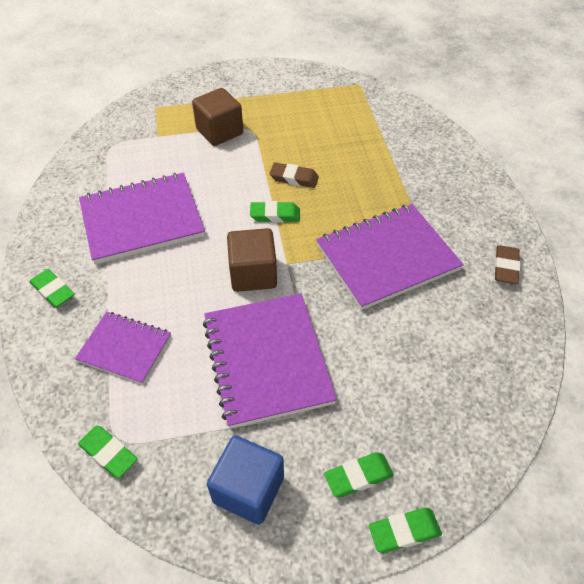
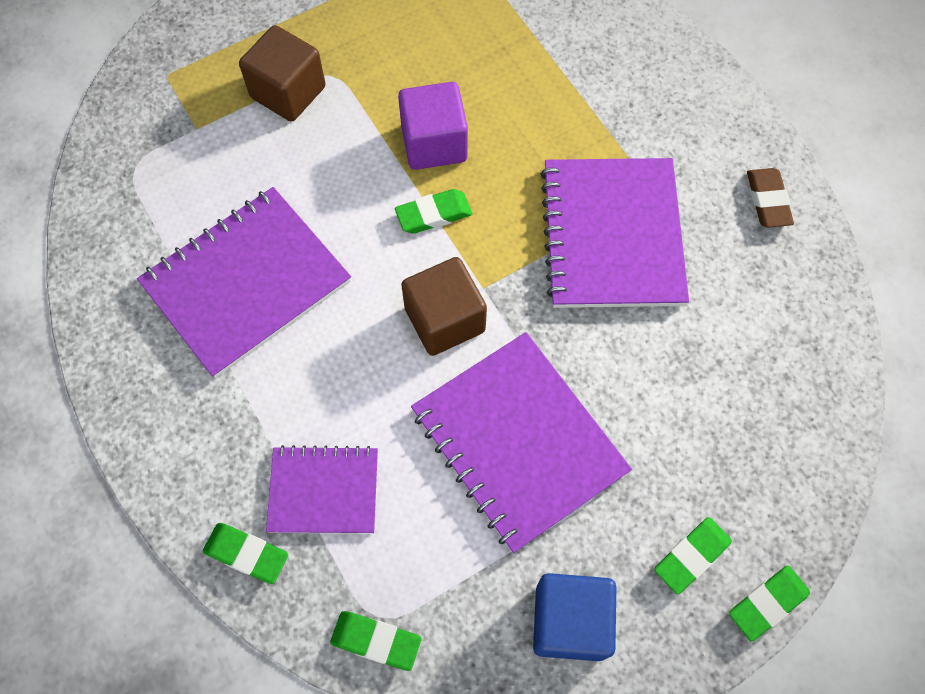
camera: 20 degrees left, 15 degrees up
green eraser [30,269,75,308] -> green eraser moved to [203,523,288,584]
brown eraser [269,162,319,188] -> purple cube [398,82,468,170]
purple notebook [316,204,464,310] -> purple notebook turned 45 degrees counterclockwise [541,158,689,308]

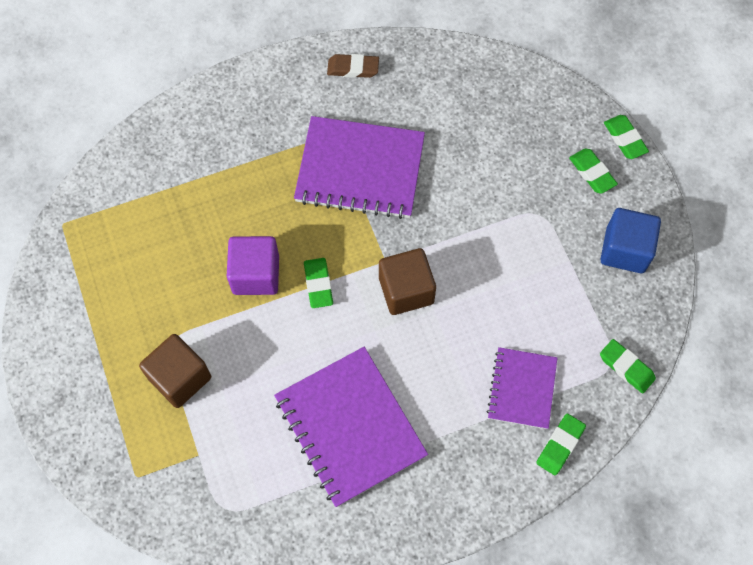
camera: 80 degrees left, 0 degrees up
green eraser [330,611,421,671] -> green eraser turned 75 degrees counterclockwise [600,339,656,393]
purple notebook [411,332,632,553] -> none

